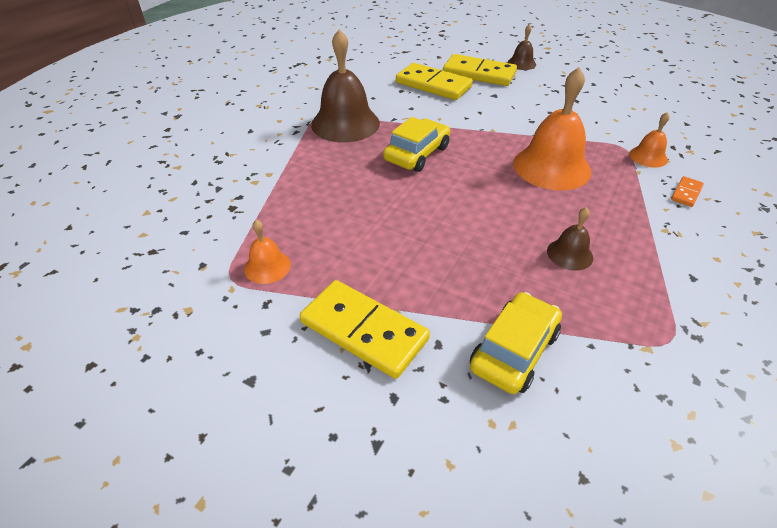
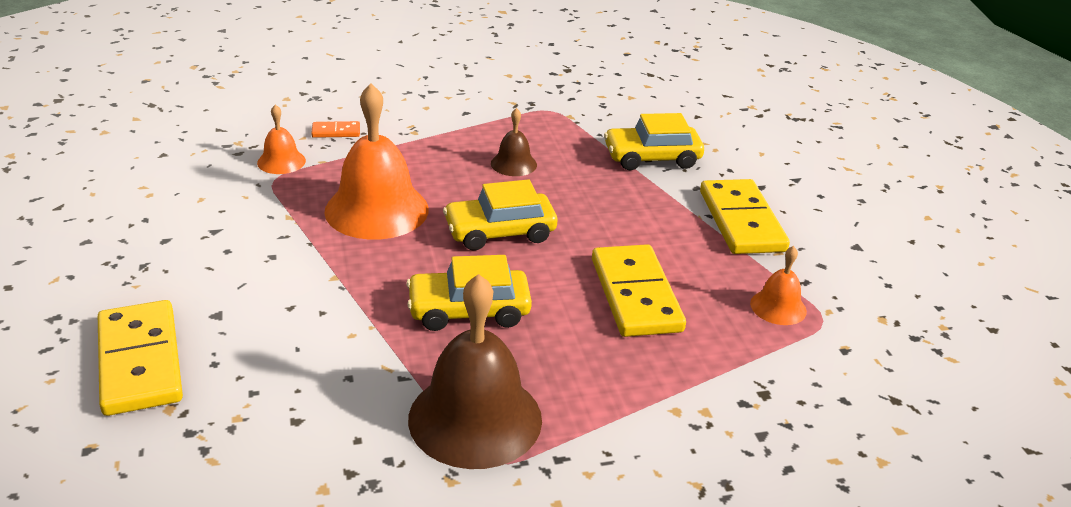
camera: 135 degrees left, 10 degrees down
yellow domino [396,63,473,100] -> yellow domino moved to [592,244,686,337]
brown bell [508,24,536,70] -> none
none -> yellow car [443,179,557,251]

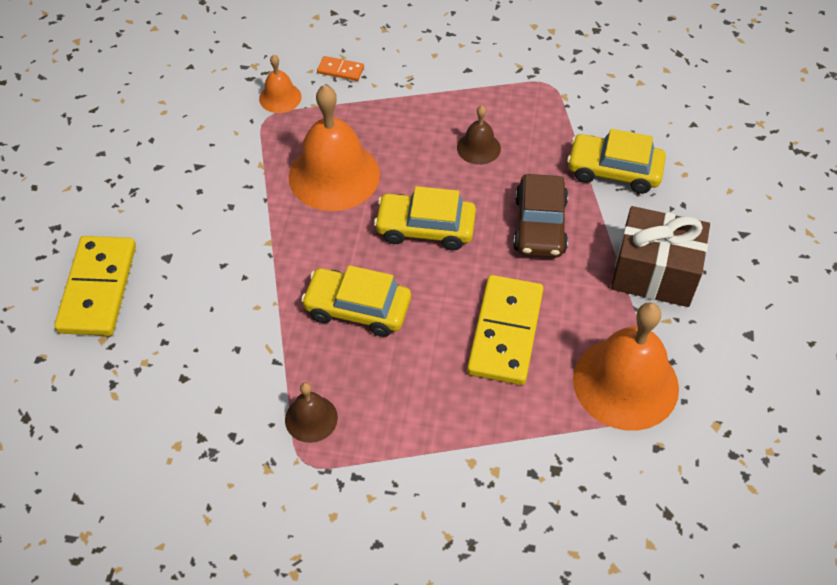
camera: 25 degrees right, 20 degrees up
brown bell [408,274,542,469] -> brown bell [285,382,338,443], size x0.49
yellow domino [700,179,790,254] -> brown gift [611,206,710,307]
orange bell [750,246,807,325] -> orange bell [573,303,679,431], size x2.04
none -> brown car [513,174,568,258]

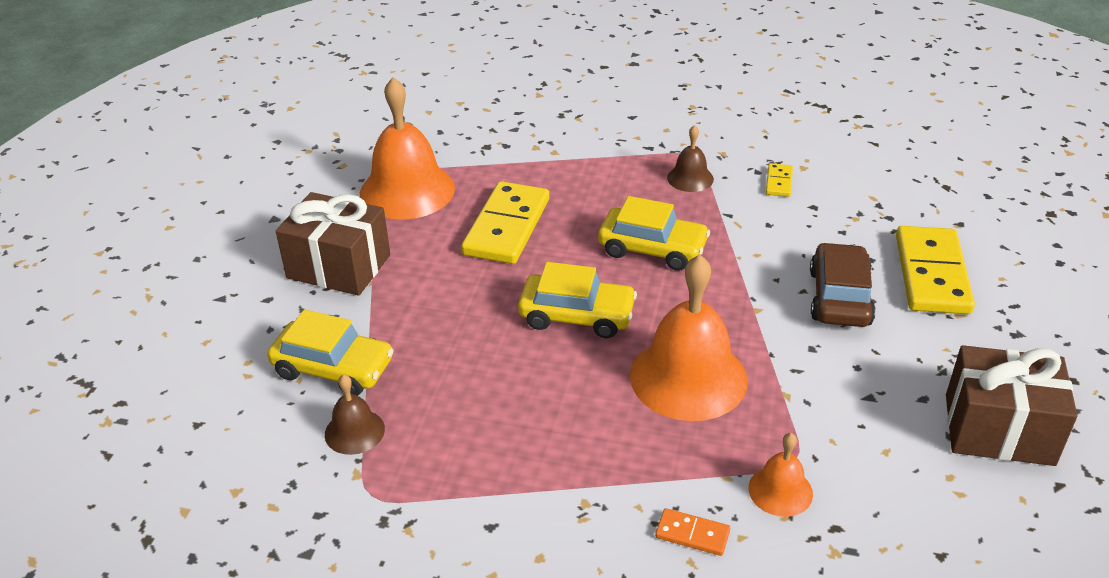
camera: 175 degrees left, 15 degrees down
brown bell [457,106,501,165] -> brown bell moved to [325,374,385,455]
brown car [513,174,568,258] -> brown car moved to [810,242,876,327]
none -> yellow domino [766,163,793,197]
none -> brown gift [946,345,1078,466]

